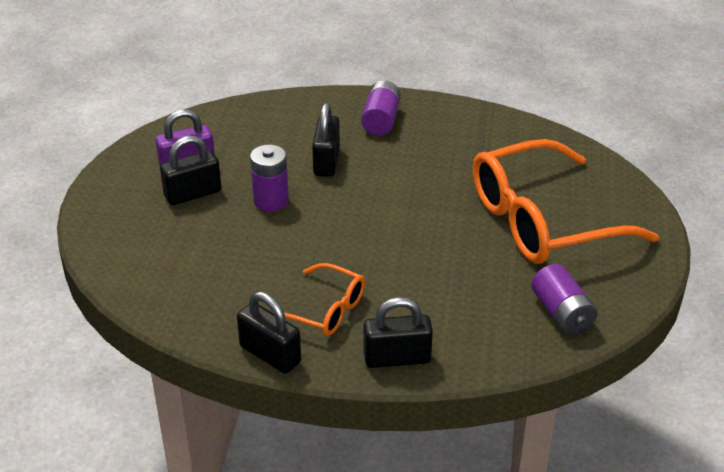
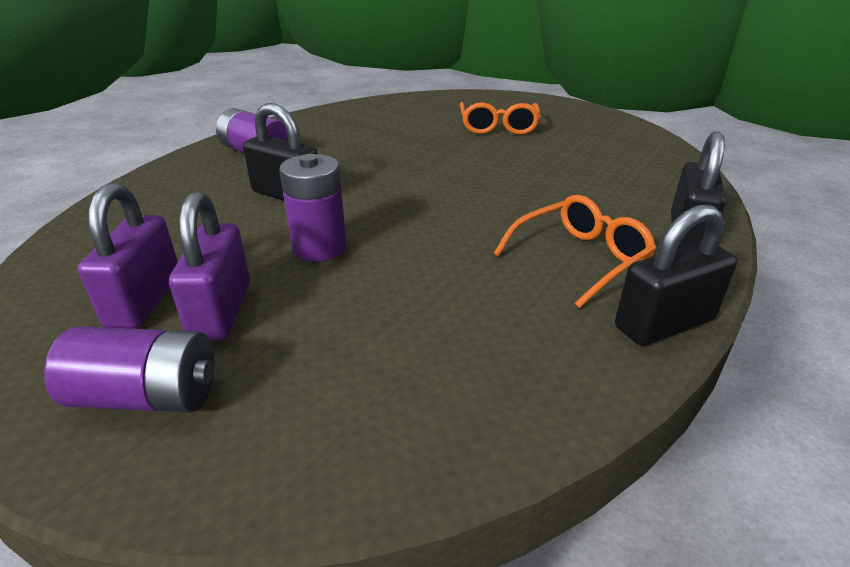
camera: 65 degrees left, 5 degrees down
black padlock [160,136,221,205] -> purple padlock [169,191,250,341]
orange glasses [473,139,659,264] -> orange glasses [460,102,541,135], size x0.49
purple battery [531,264,598,335] -> purple battery moved to [44,326,215,413]

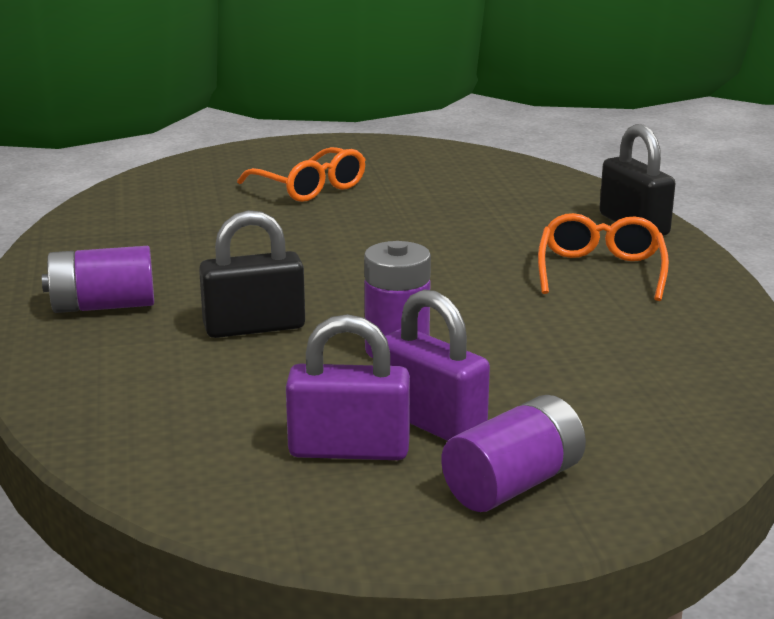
camera: 45 degrees left, 10 degrees down
purple padlock [78,183,178,329] -> purple padlock turned 45 degrees counterclockwise [286,314,410,460]
black padlock [615,205,737,346] -> none

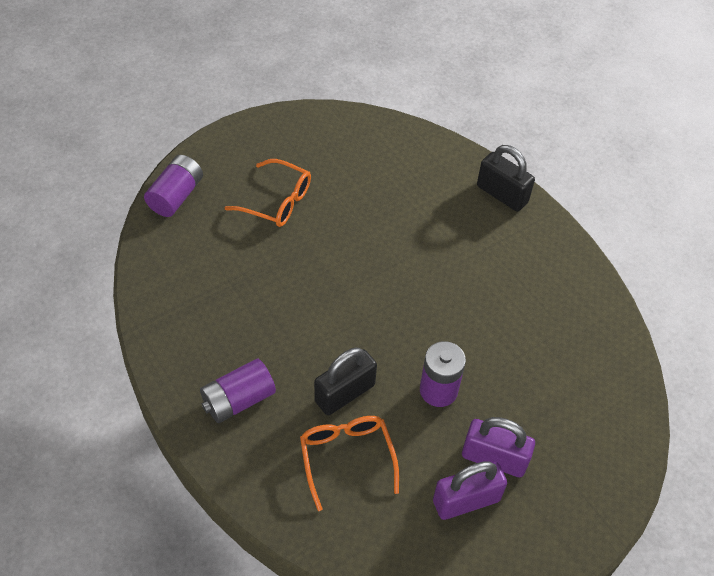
camera: 25 degrees left, 30 degrees up
purple battery [441,395,586,512] -> purple battery moved to [144,155,203,217]
orange glasses [538,213,669,301] -> orange glasses moved to [300,416,399,511]

